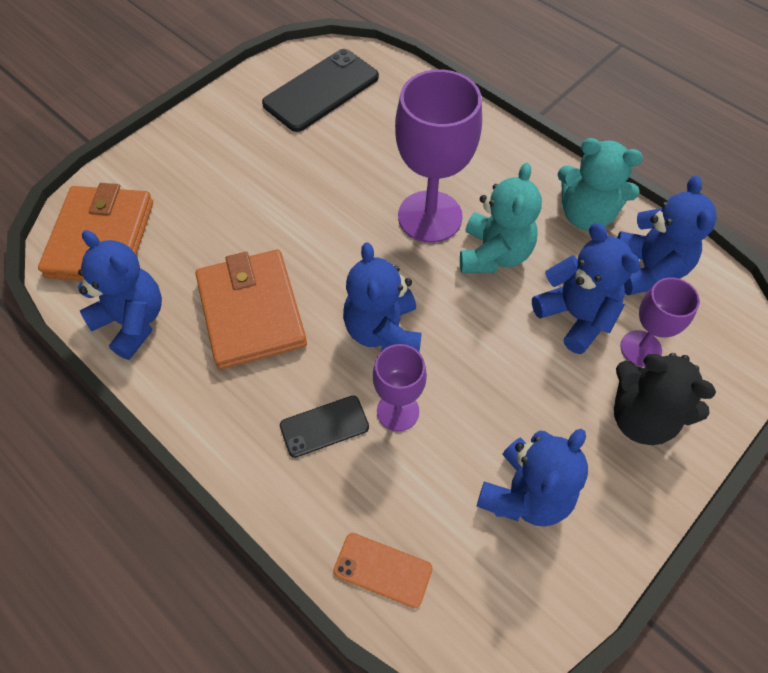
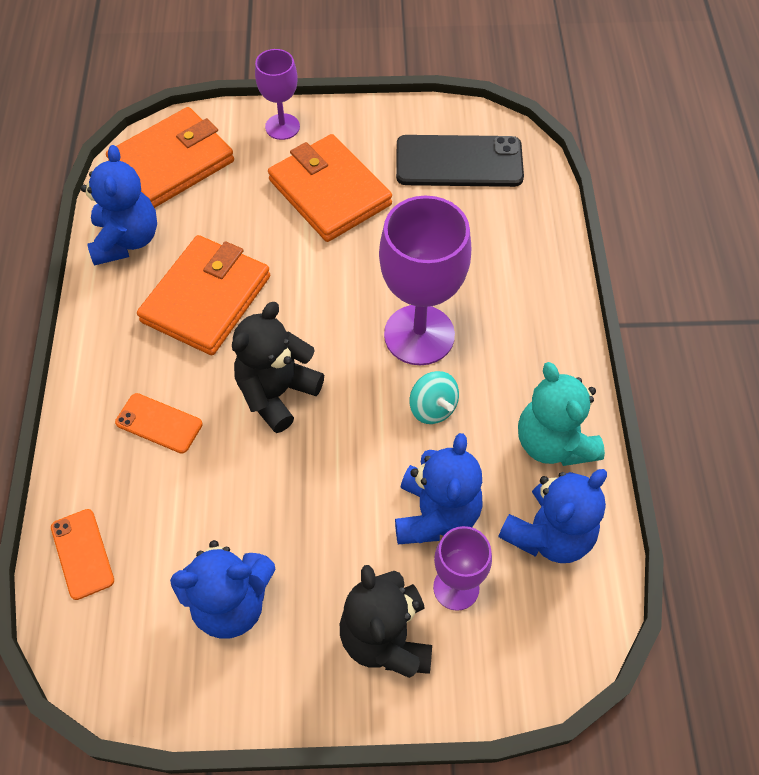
camera: 45 degrees right, 0 degrees up
black phone [280,396,369,458] -> orange phone [115,393,203,454]
blue teddy bear [343,242,422,352] -> black teddy bear [232,302,324,433]
purple goblet [373,344,427,431] -> purple goblet moved to [255,49,300,140]
turquoise teddy bear [460,163,542,273] -> turquoise spinning top [409,371,459,424]
none -> orange wallet [268,134,392,242]

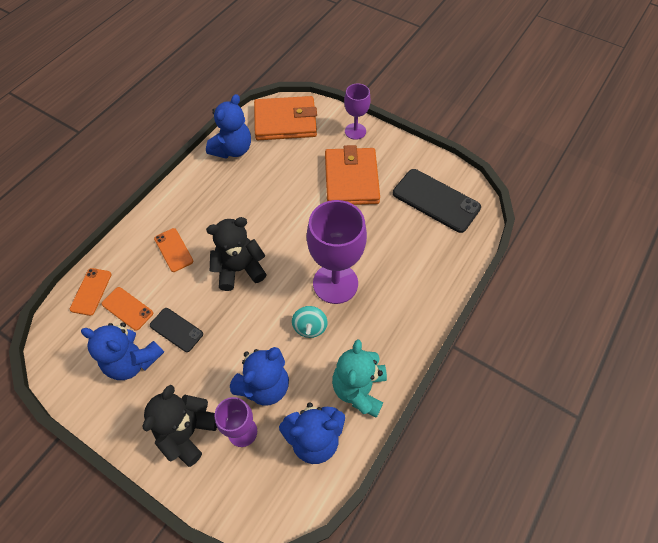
camera: 35 degrees right, 0 degrees up
orange wallet [137,235,270,355] -> none
none -> orange phone [102,287,153,331]
none -> black phone [150,308,203,352]

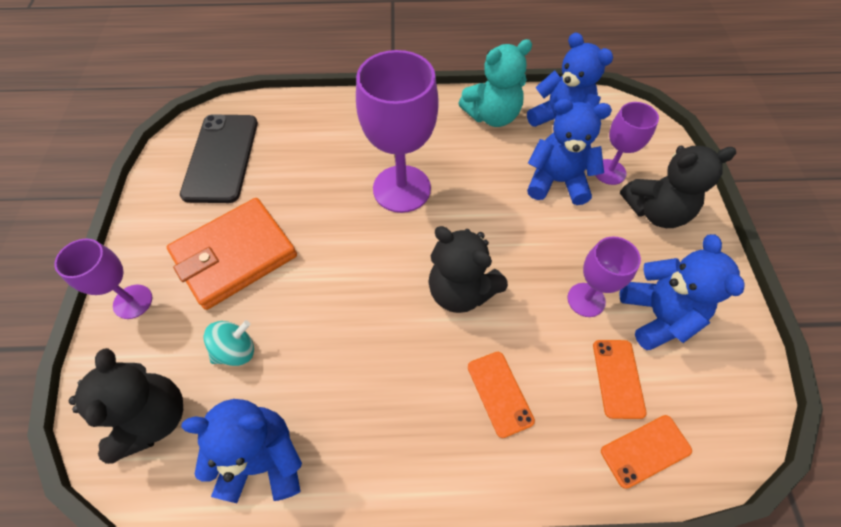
camera: 125 degrees left, 0 degrees up
black phone [150,308,203,352] -> purple goblet [568,236,641,317]
orange phone [154,228,193,272] -> orange phone turned 45 degrees counterclockwise [468,352,535,438]
orange wallet [254,96,317,140] -> black teddy bear [69,348,183,464]
turquoise spinning top [292,306,328,338] -> turquoise spinning top moved to [204,320,254,366]

